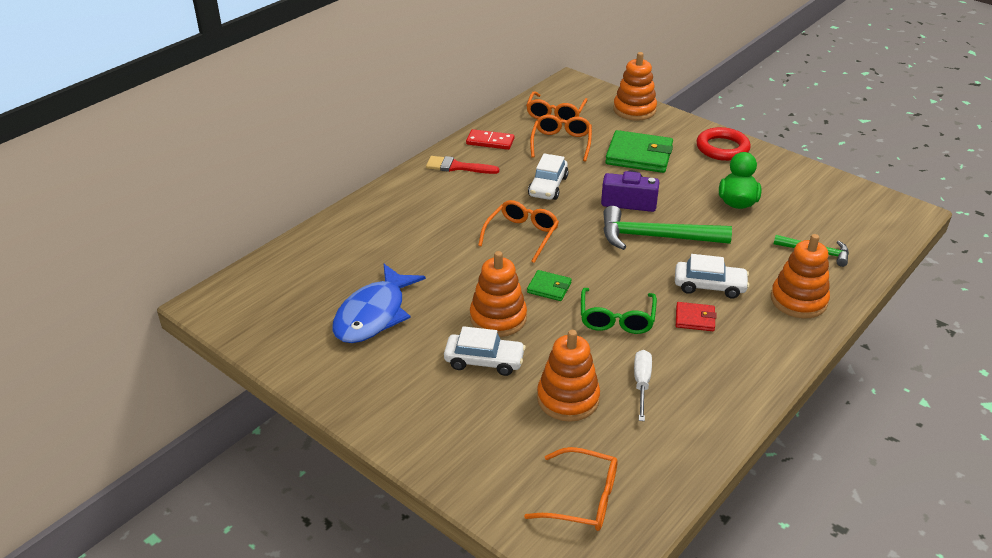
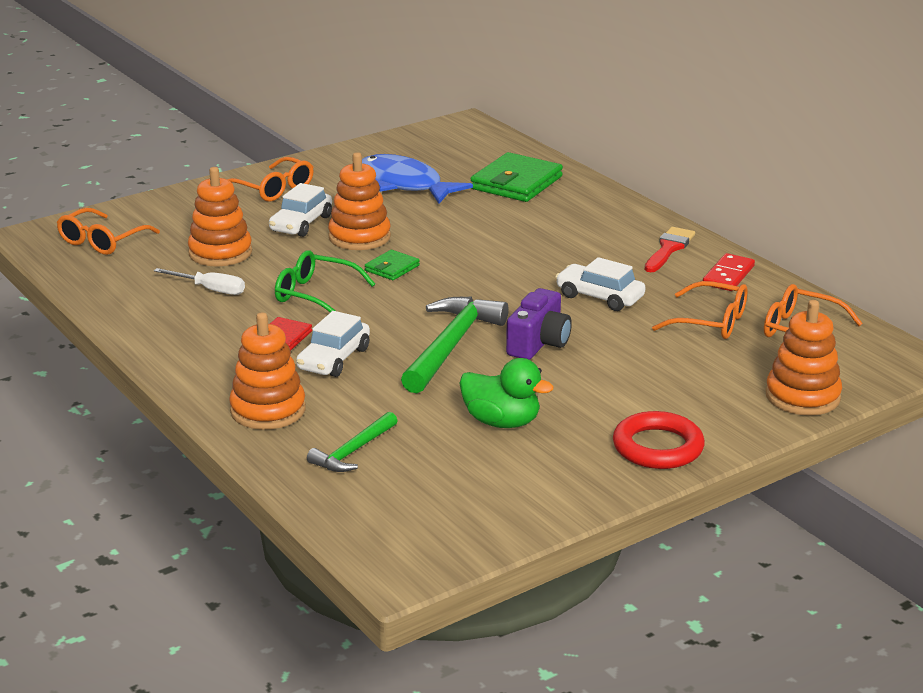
camera: 105 degrees right, 10 degrees down
orange glasses [478,200,559,263] -> orange glasses moved to [227,157,314,202]
green wallet [605,130,673,173] -> green wallet moved to [471,152,563,202]

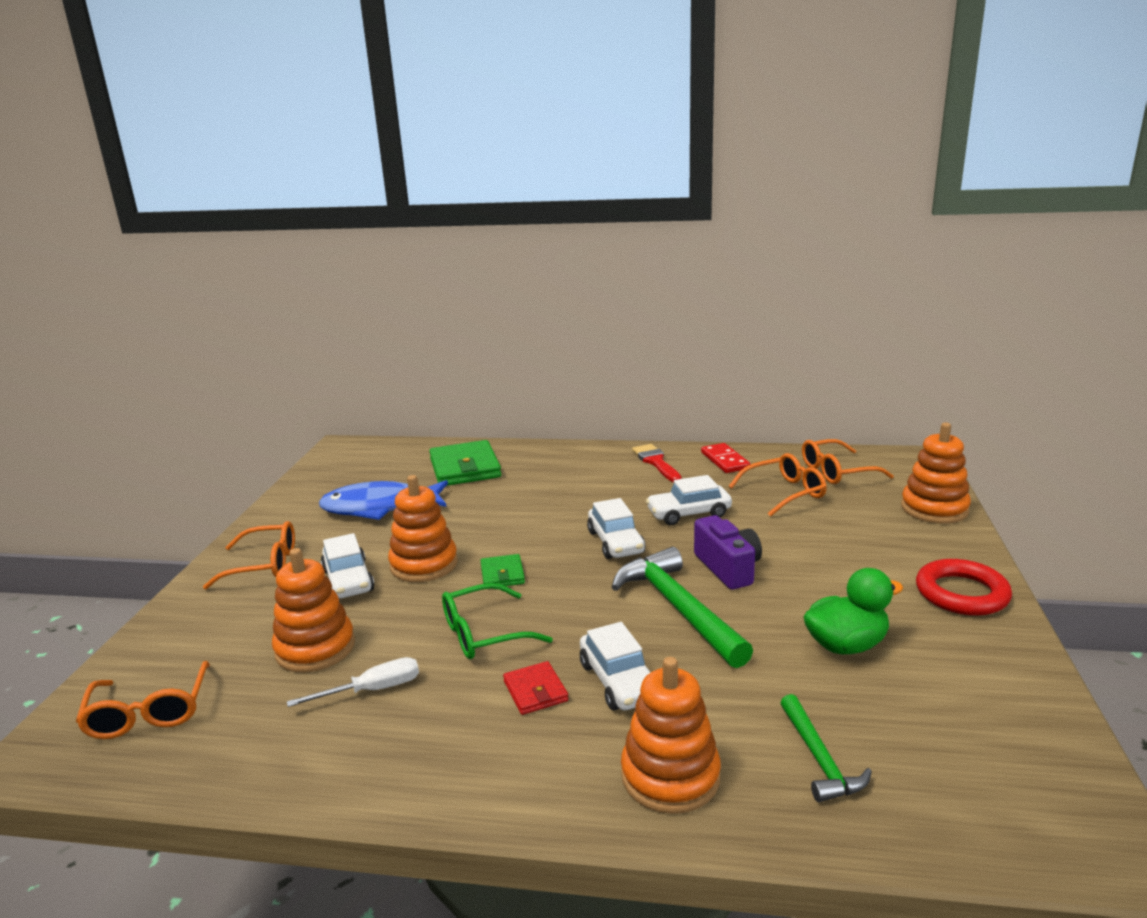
camera: 45 degrees left, 5 degrees down
none -> white car [587,498,646,559]

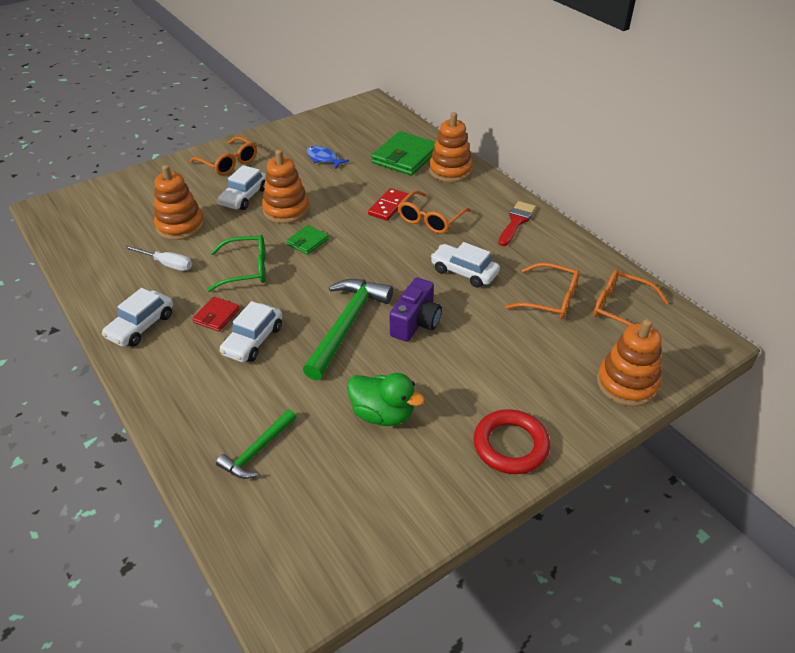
camera: 45 degrees right, 20 degrees up
orange glasses [76,661,210,739] -> orange glasses moved to [398,190,471,234]
blue fish [319,480,448,520] -> blue fish [307,146,349,169], size x0.52
green glasses [442,583,553,659] -> green glasses turned 150 degrees clockwise [207,235,265,292]
white car [587,498,646,559] -> white car moved to [102,288,173,347]
orange stacking toy [621,657,721,814] -> orange stacking toy moved to [429,112,473,182]
red domino [701,443,750,473] -> red domino moved to [368,188,408,221]

